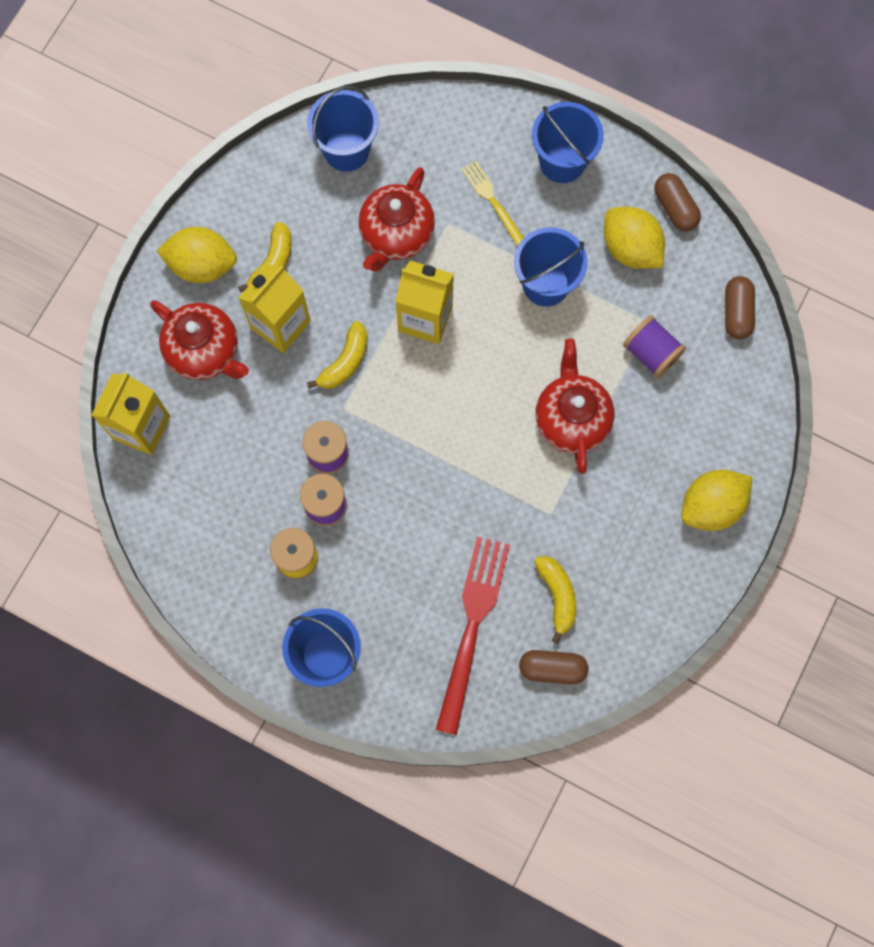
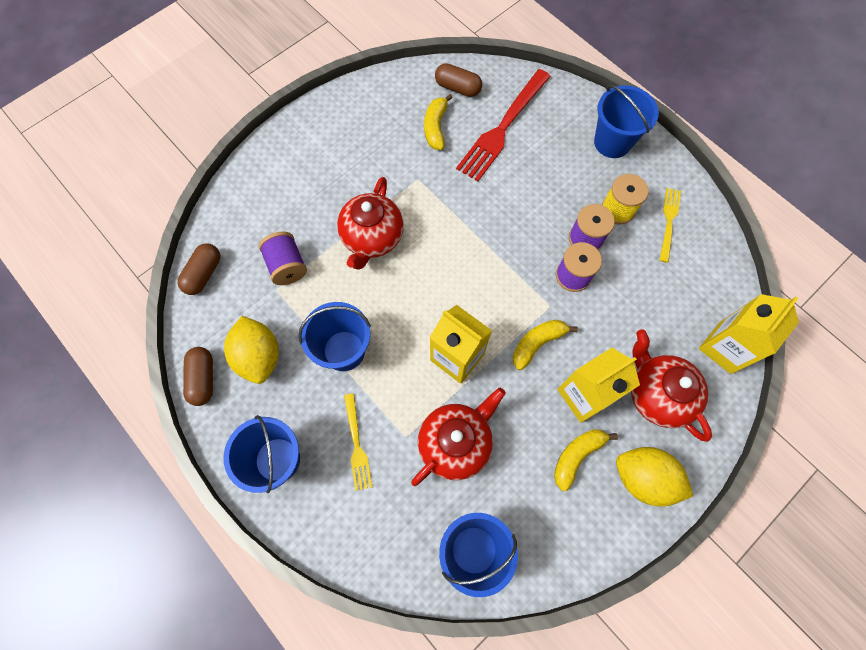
camera: 160 degrees left, 5 degrees down
yellow lemon [682,470,752,531] -> none
none -> yellow fork [659,188,681,263]

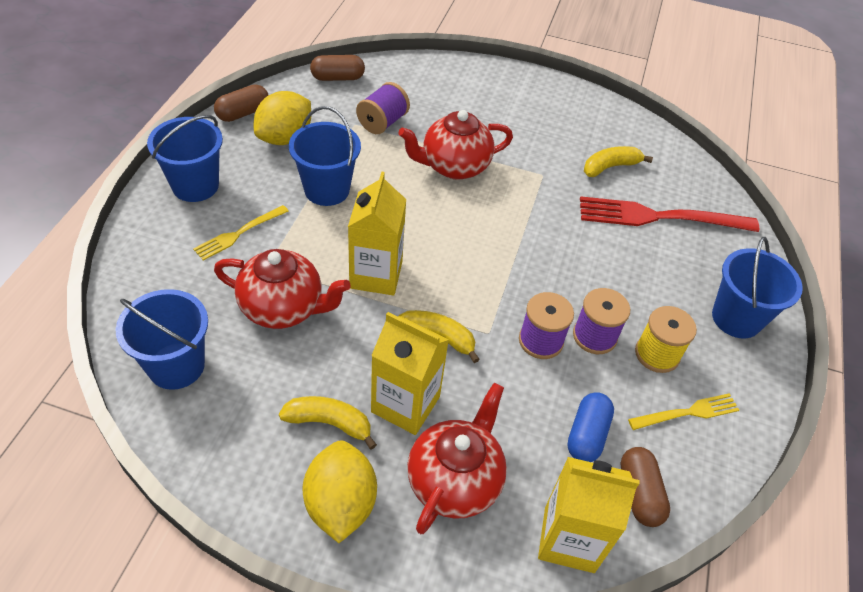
camera: 55 degrees right, 20 degrees down
brown capsule [435,63,482,97] -> brown capsule moved to [620,447,670,527]
none -> blue capsule [567,392,614,462]

